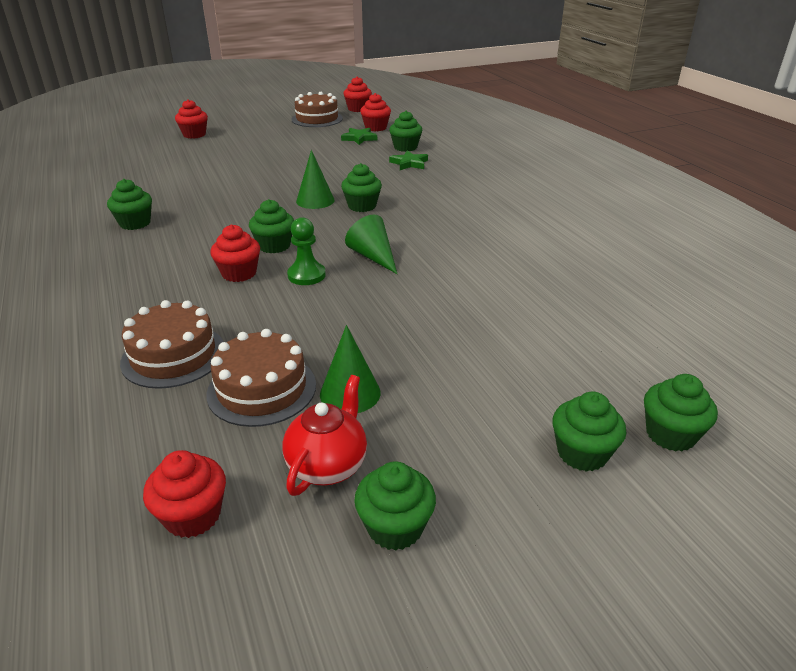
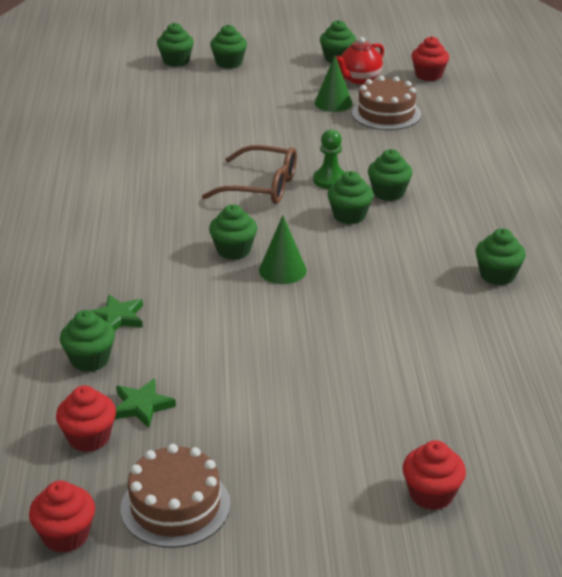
camera: 160 degrees left, 0 degrees up
brown cake [120,300,224,389] -> none
red cupcake [210,225,260,282] -> green cupcake [368,149,413,201]
green cone [345,215,397,274] -> brown glasses [202,145,297,204]

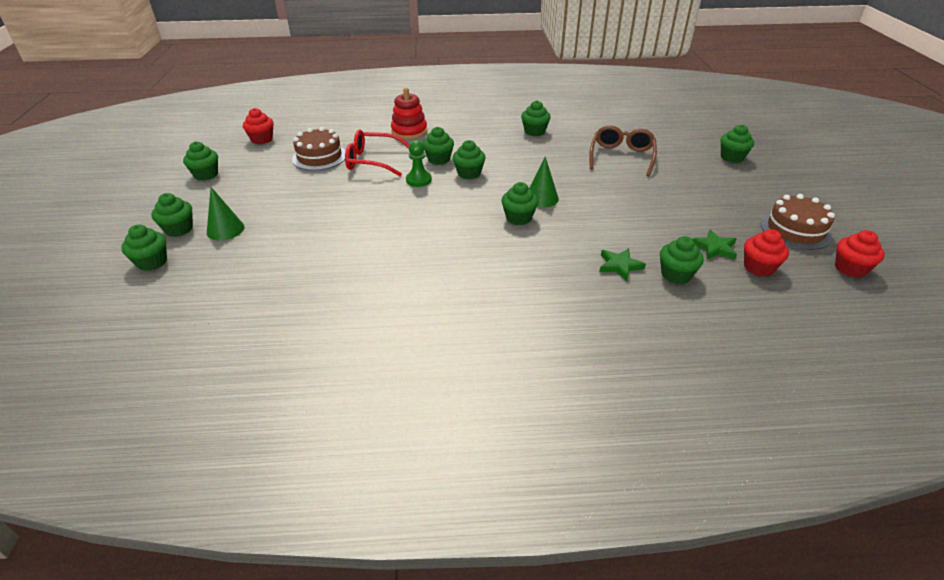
camera: 90 degrees left, 5 degrees up
brown glasses [202,145,297,204] -> brown glasses moved to [589,125,657,176]
green cone [315,56,353,112] -> green cone moved to [207,187,245,241]
red teapot [336,37,384,84] -> none
red cupcake [403,440,466,510] -> green cupcake [721,125,754,163]
none -> red glasses [345,130,409,176]
none -> red stacking toy [391,88,427,139]

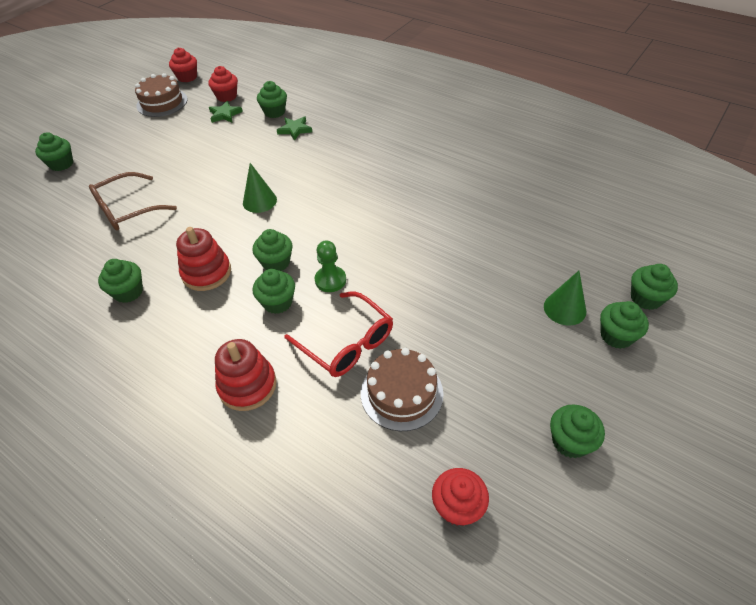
camera: 140 degrees left, 10 degrees up
green cupcake [501,182,539,225] -> none
none -> red stacking toy [176,227,231,291]

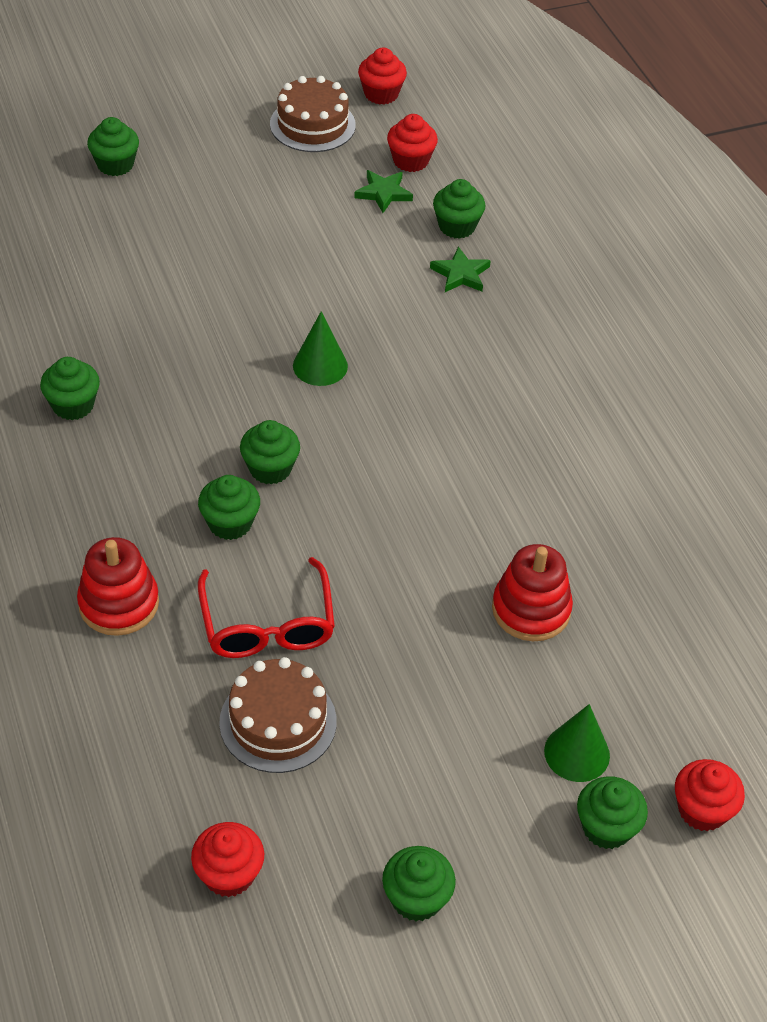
camera: 30 degrees right, 0 degrees up
brown glasses [89,172,177,231] -> none
red stacking toy [176,227,231,291] -> red stacking toy moved to [492,544,573,641]
green pawn [315,240,346,292] -> none
green cupcake [631,264,678,310] -> red cupcake [675,759,745,831]

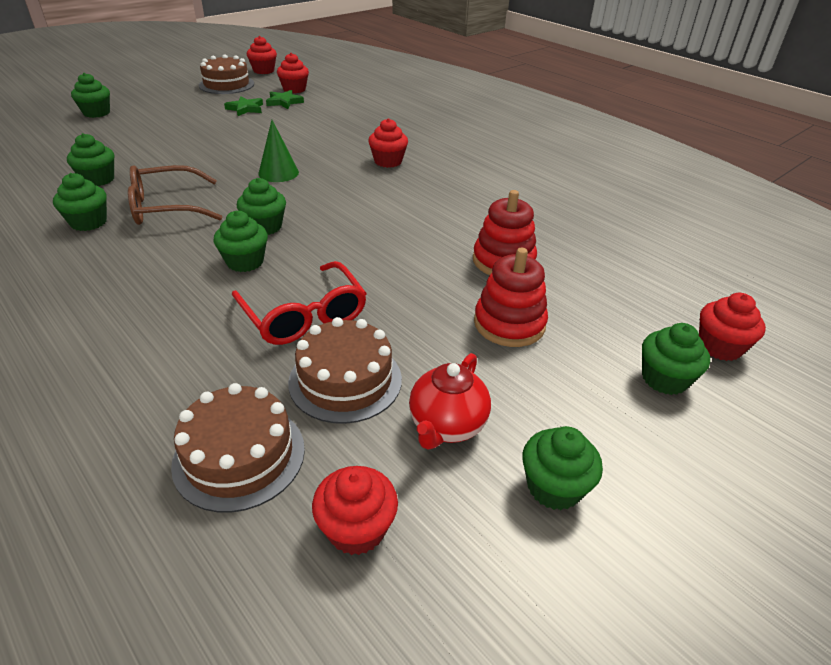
camera: 20 degrees left, 10 degrees down
red stacking toy [77,537,159,636] -> red stacking toy moved to [474,248,548,347]
green star [430,247,491,292] -> green star moved to [224,96,263,116]
green cupcake [433,179,486,239] -> green cupcake moved to [67,133,114,186]
green cone [544,704,610,782] -> none
none -> brown glasses [128,165,222,225]
none -> brown cake [171,383,305,513]
none -> red cupcake [368,118,408,168]
none -> red teapot [409,353,491,449]

